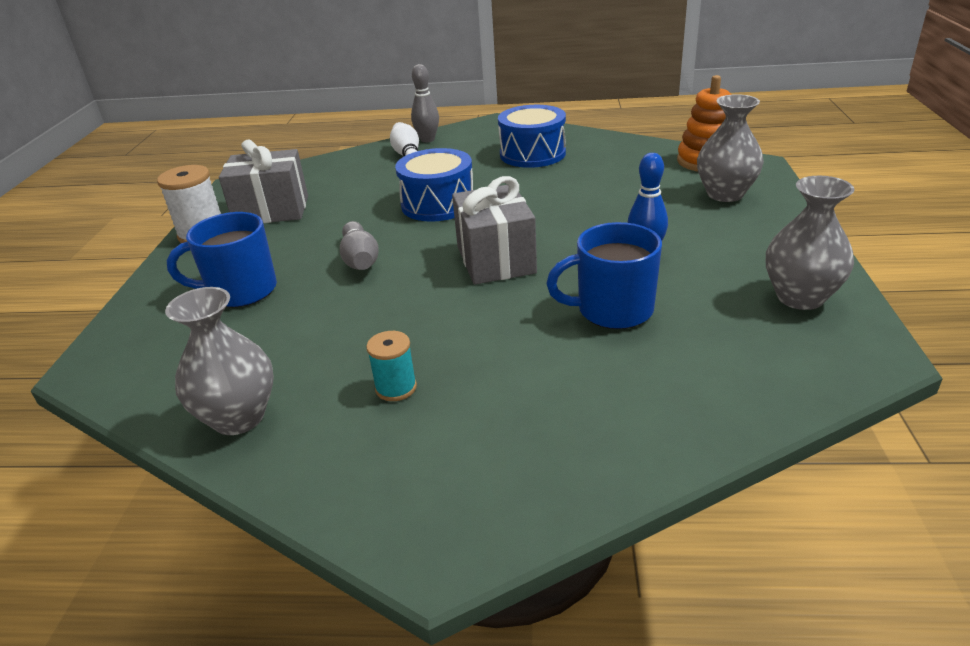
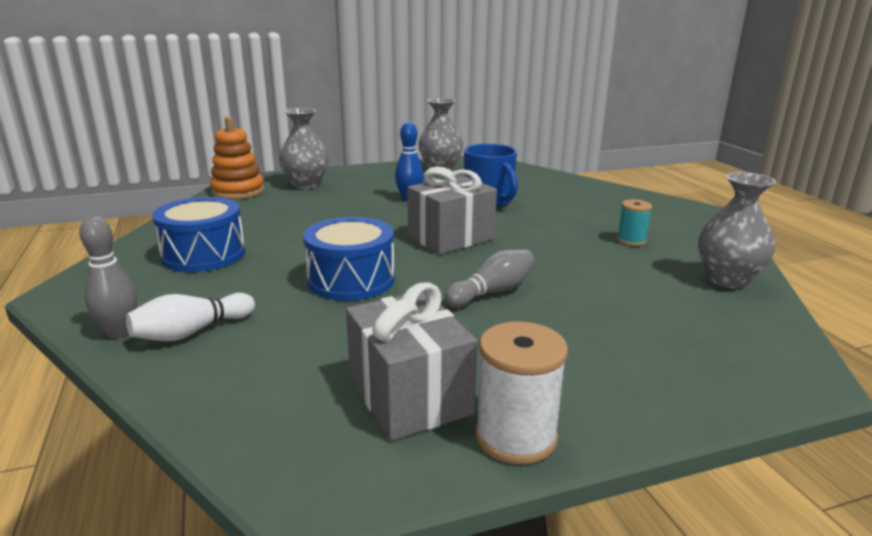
camera: 115 degrees left, 10 degrees down
blue mug [167,212,277,307] -> none

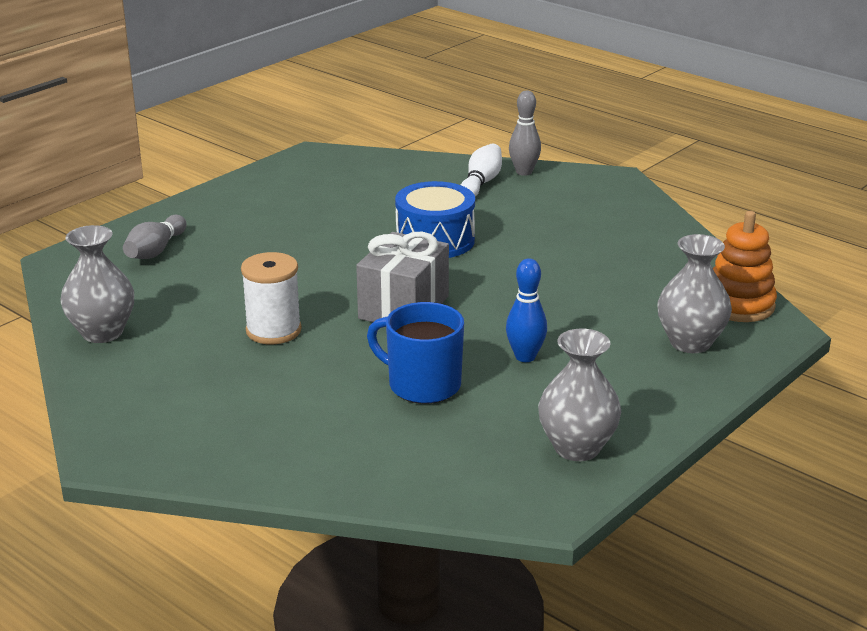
camera: 150 degrees right, 5 degrees up
blue drum [152,197,245,272] -> none
grey gift [346,282,477,441] -> none
grey bowling pin [444,249,535,307] -> grey bowling pin moved to [123,215,187,259]
white spool [475,322,568,465] -> white spool moved to [241,252,302,344]
turquoise spool [617,199,652,246] -> none

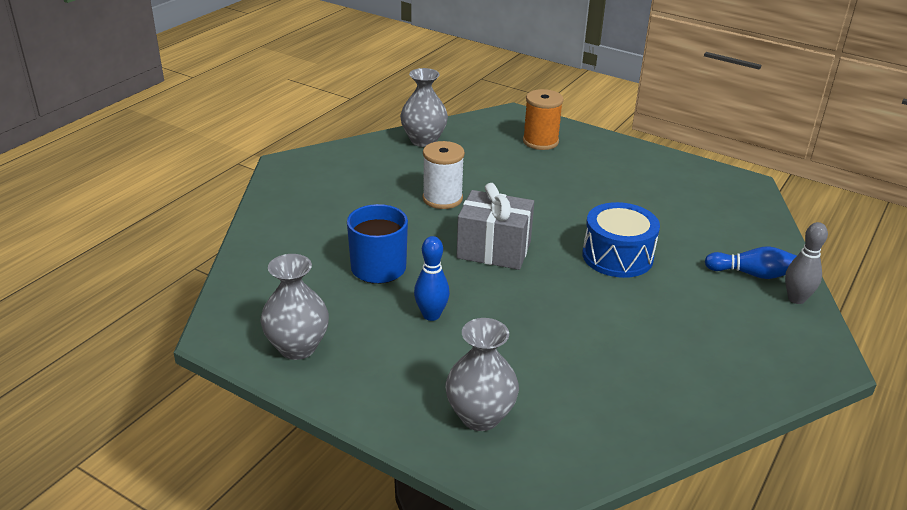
camera: 80 degrees right, 5 degrees up
grey bowling pin [123,215,187,259] -> orange spool [523,89,563,150]
white bowling pin [461,143,502,197] -> blue bowling pin [705,246,797,279]
orange stacking toy [713,211,777,322] -> none

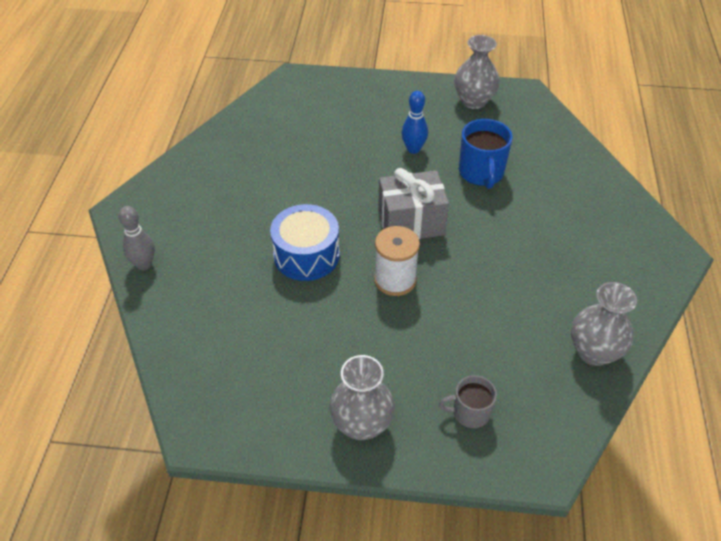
camera: 155 degrees right, 15 degrees up
white spool [422,141,465,209] -> white spool moved to [374,226,420,296]
grey vase [446,318,519,431] -> grey vase moved to [330,355,395,440]
orange spool [523,89,563,150] -> grey mug [439,375,497,428]
blue bowling pin [705,246,797,279] -> none

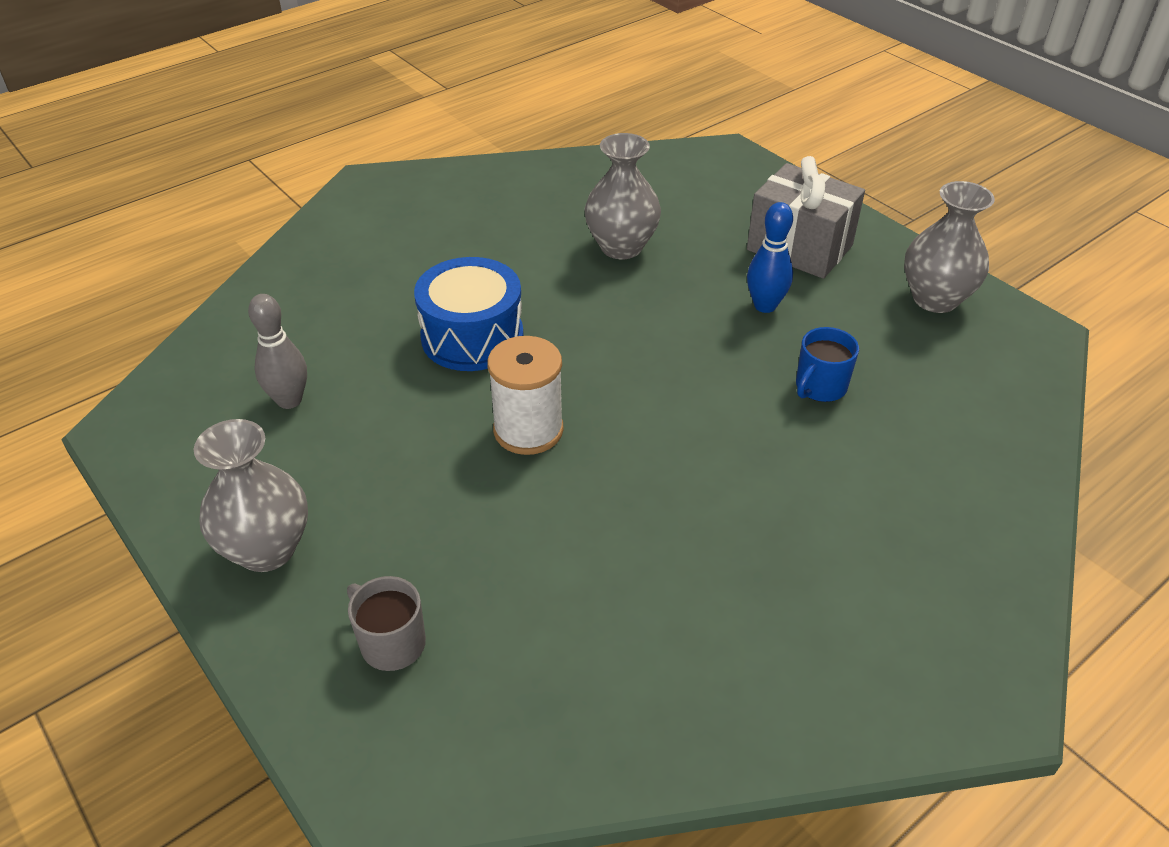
camera: 45 degrees right, 5 degrees down
grey bowling pin [119,206,155,270] -> grey bowling pin moved to [248,294,307,409]
grey gift [378,168,449,239] -> grey gift moved to [747,156,865,279]
blue mug [459,119,513,189] -> blue mug [796,327,859,402], size x0.63
grey vase [571,282,637,366] -> grey vase moved to [585,133,661,259]

